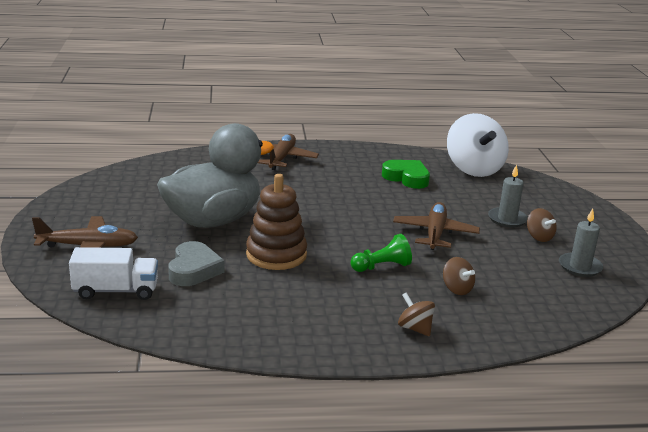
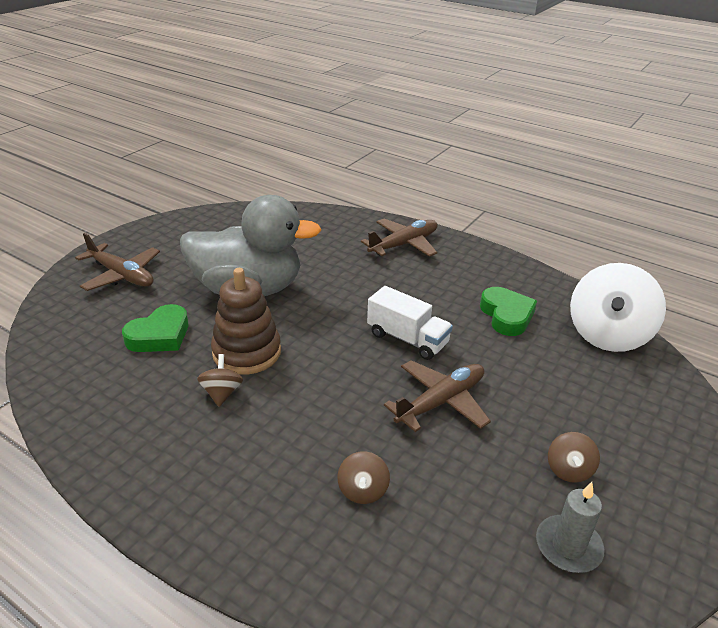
camera: 40 degrees right, 10 degrees up
white truck [69,247,158,300] -> white truck moved to [367,286,453,360]
grey heart [168,241,225,286] -> green heart [122,304,189,352]
green pawn [350,234,412,272] -> none
brown spinning top [398,292,435,336] -> brown spinning top moved to [197,354,243,407]
grey candle [488,164,528,227] -> none

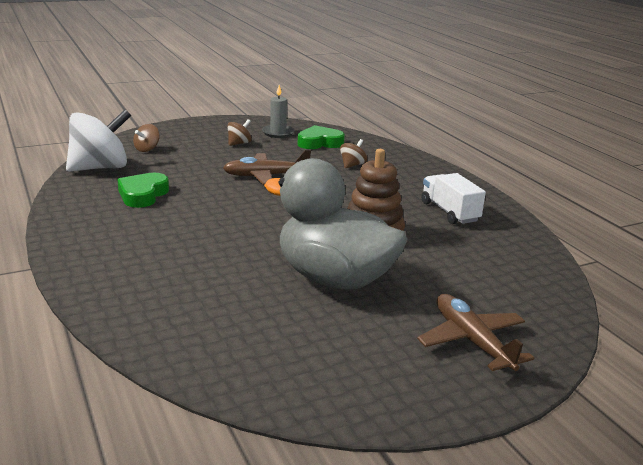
camera: 150 degrees left, 10 degrees down
green heart [122,304,189,352] -> green heart moved to [298,125,345,149]
brown spinning top [197,354,243,407] -> brown spinning top moved to [133,124,160,152]
brown plane [361,219,438,257] -> none
white truck [367,286,453,360] -> white truck moved to [421,173,486,224]

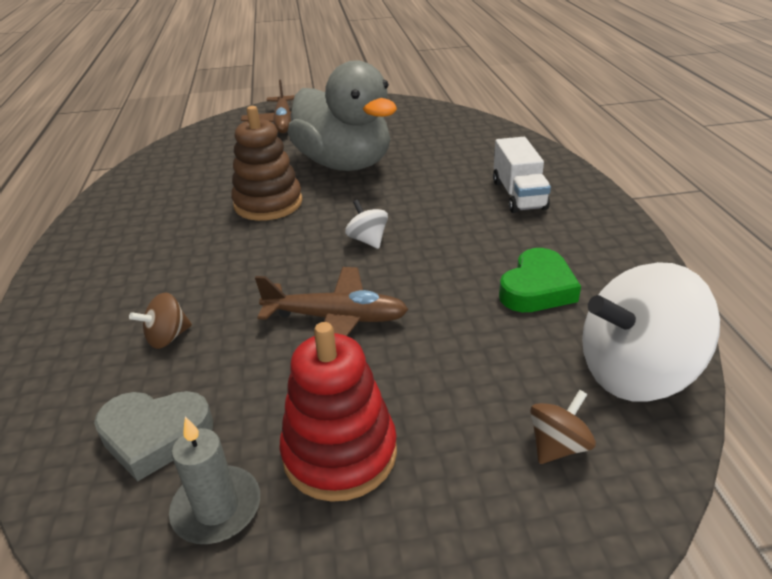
camera: 160 degrees left, 10 degrees up
brown spinning top [227,119,252,146] -> red stacking toy [279,322,397,502]
green heart [298,125,345,149] -> grey heart [94,391,213,481]
white truck [421,173,486,224] -> white truck moved to [493,137,551,213]
none -> white spinning top [345,200,388,249]

